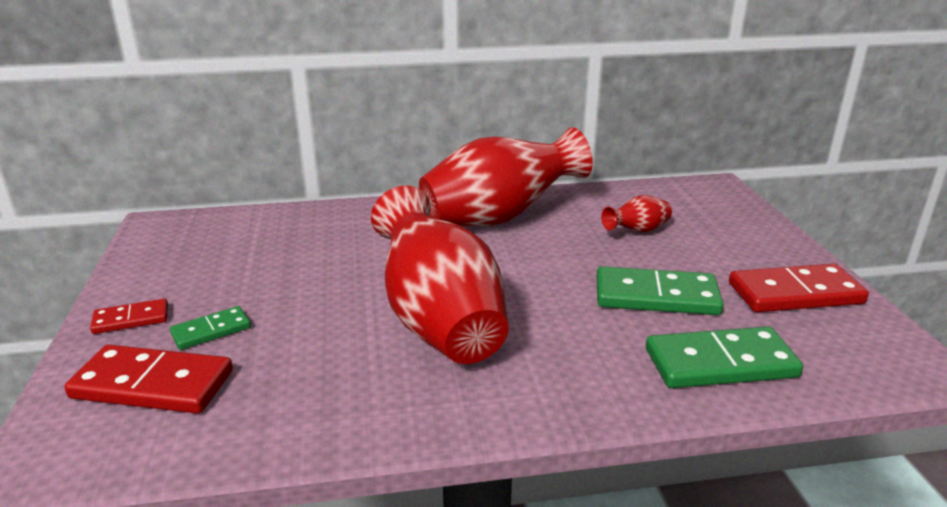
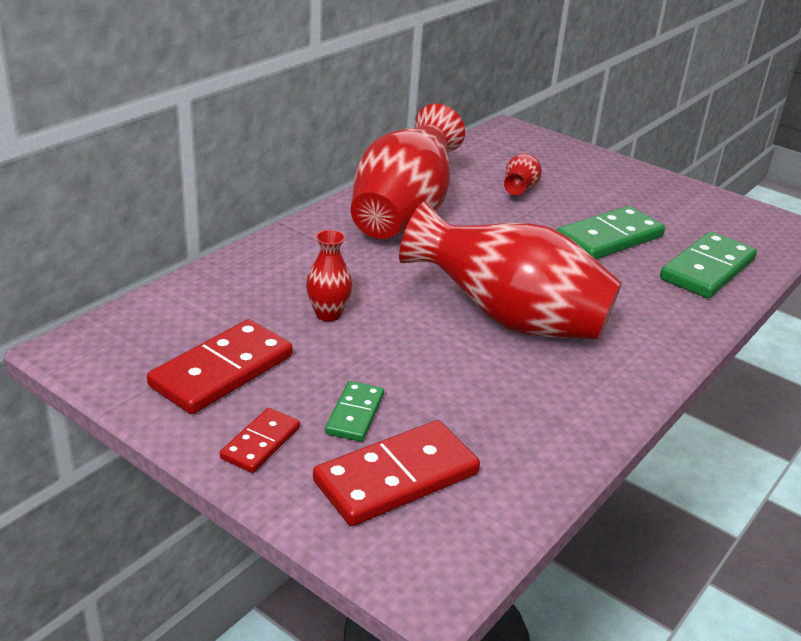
camera: 45 degrees left, 5 degrees up
red domino [729,264,869,312] -> red domino moved to [147,319,293,414]
none -> red vase [306,230,353,321]

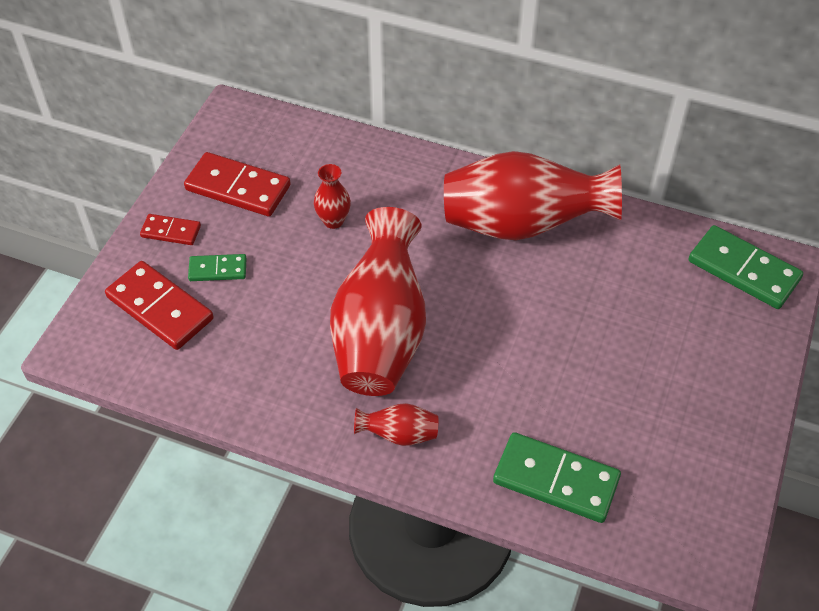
camera: 75 degrees right, 20 degrees up
red vase [504,153,542,195] -> red vase moved to [354,403,439,446]
green domino [556,206,665,259] -> green domino moved to [688,225,803,309]

